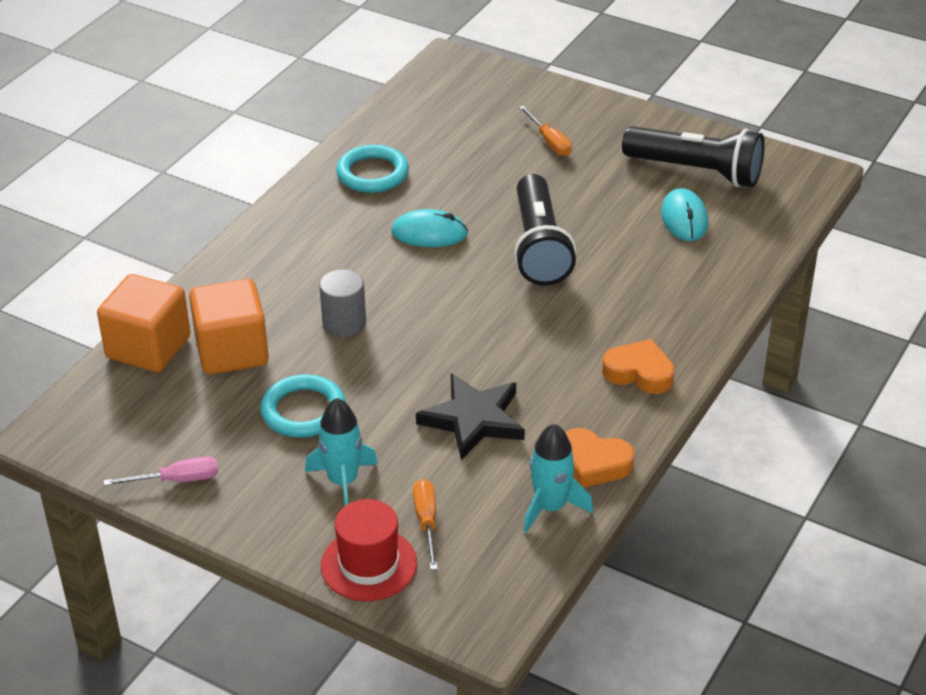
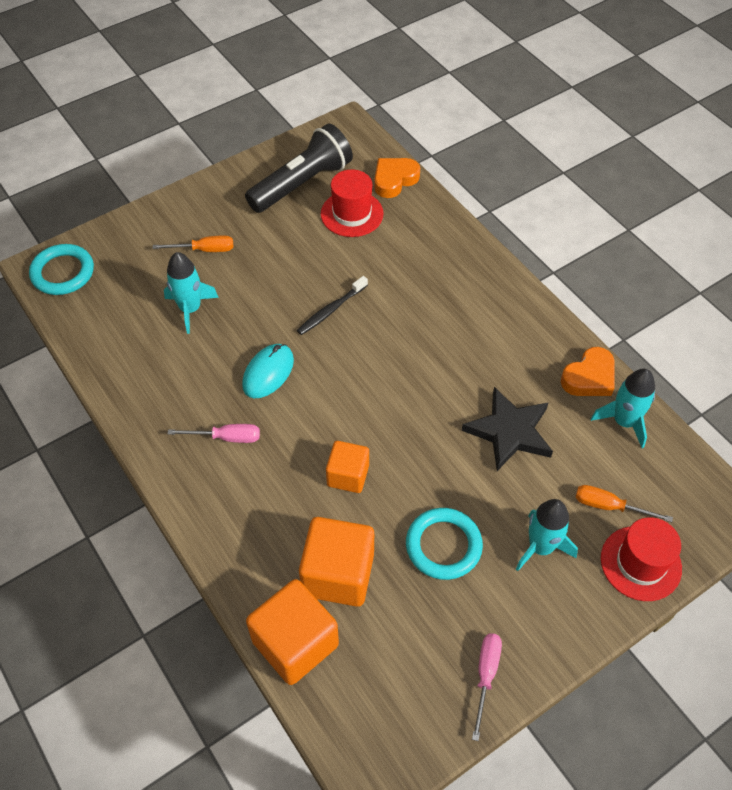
camera: 65 degrees left, 15 degrees up
grey cylinder [319,269,366,337] -> orange cube [326,441,369,493]
turquoise ring [336,145,409,193] -> turquoise ring moved to [29,244,94,295]
black flashlight [514,174,576,286] -> black toothbrush [297,276,368,335]
orange heart [602,339,675,394] -> orange heart moved to [374,158,420,198]
turquoise mouse [661,188,708,241] -> red hat [321,169,384,237]
none -> turquoise rocket [164,252,219,334]
none -> pink screwdriver [168,424,260,443]

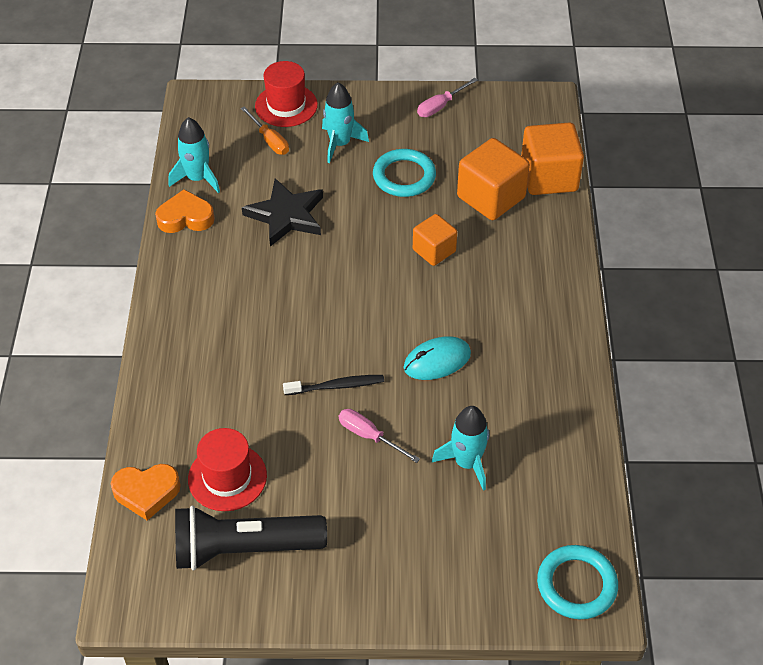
camera: 145 degrees left, 5 degrees down
orange screwdriver [153,235,233,252] -> none
pink screwdriver [168,424,260,443] -> pink screwdriver moved to [339,409,420,463]

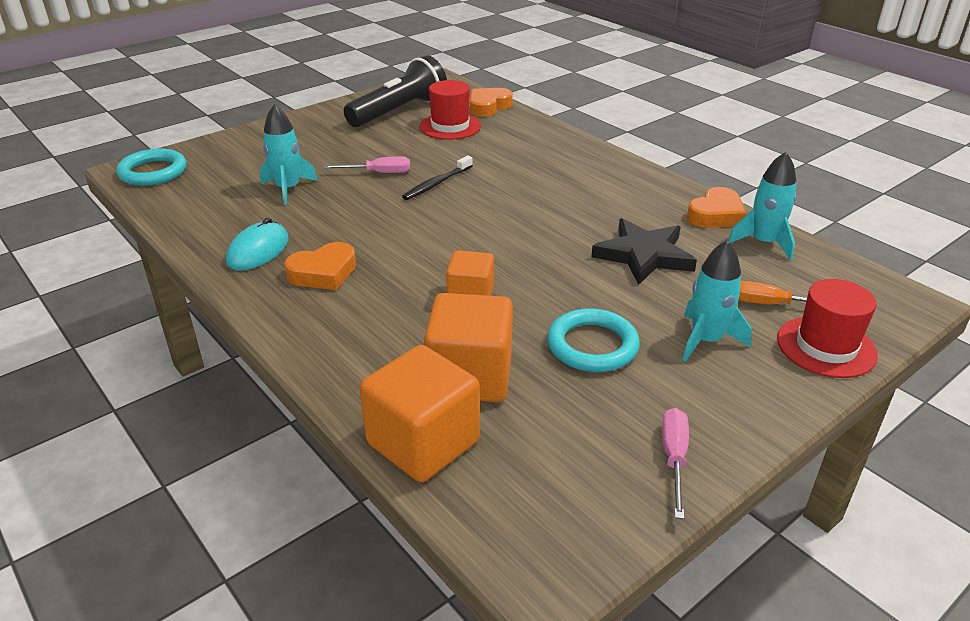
camera: 140 degrees right, 15 degrees down
turquoise mouse [403,336,471,380] -> turquoise mouse moved to [226,218,289,271]
none -> orange heart [284,242,356,290]

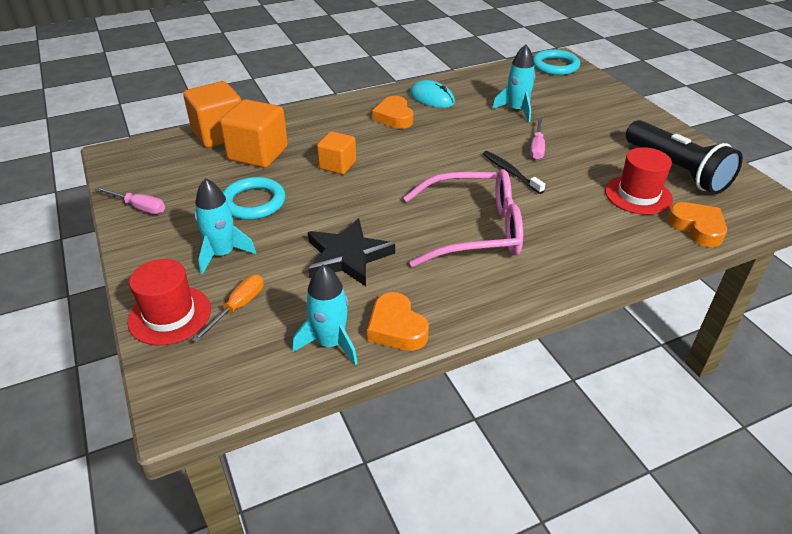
camera: 105 degrees right, 5 degrees up
none -> pink glasses [403,169,523,267]

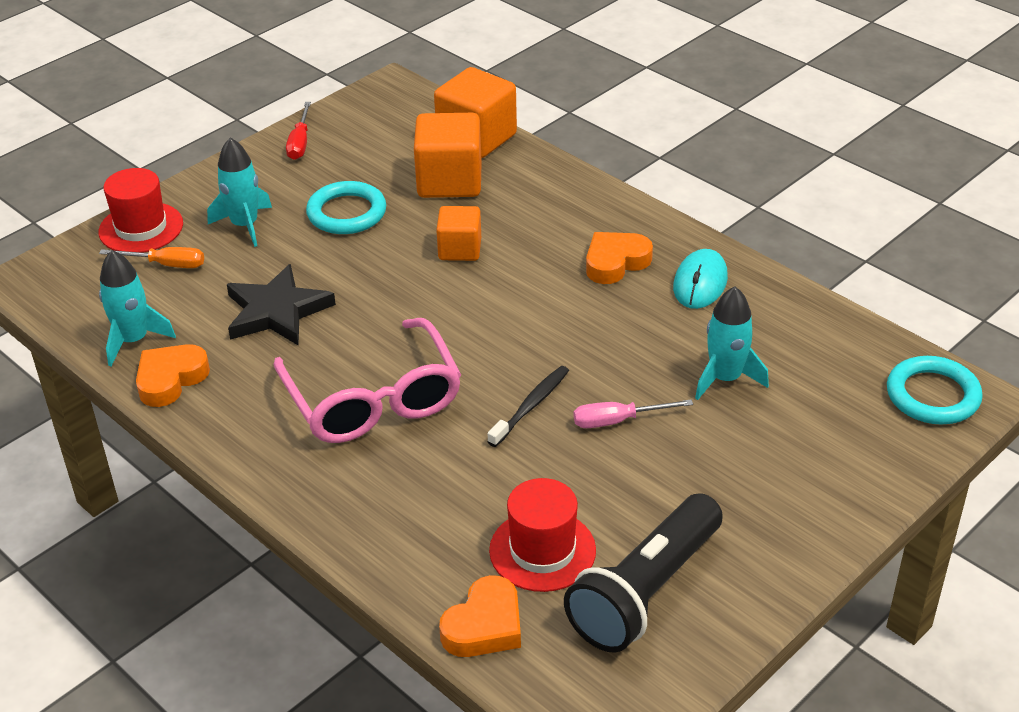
camera: 70 degrees right, 0 degrees up
pink screwdriver [95,187,165,214] -> red screwdriver [286,102,311,160]

